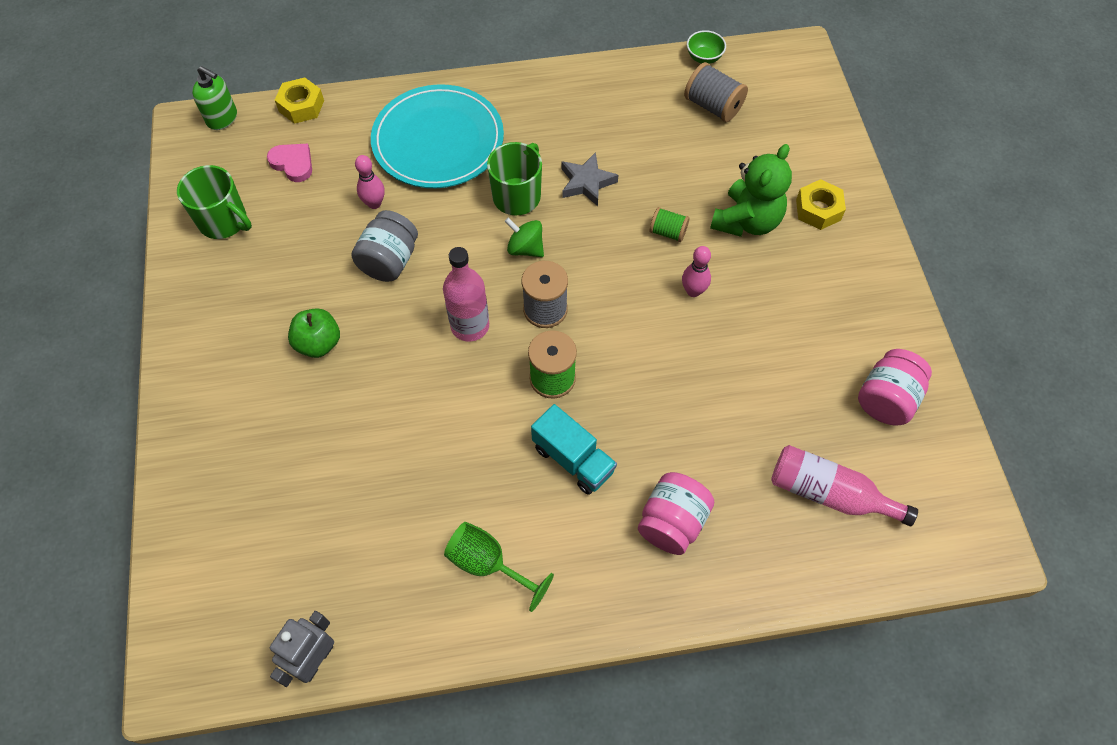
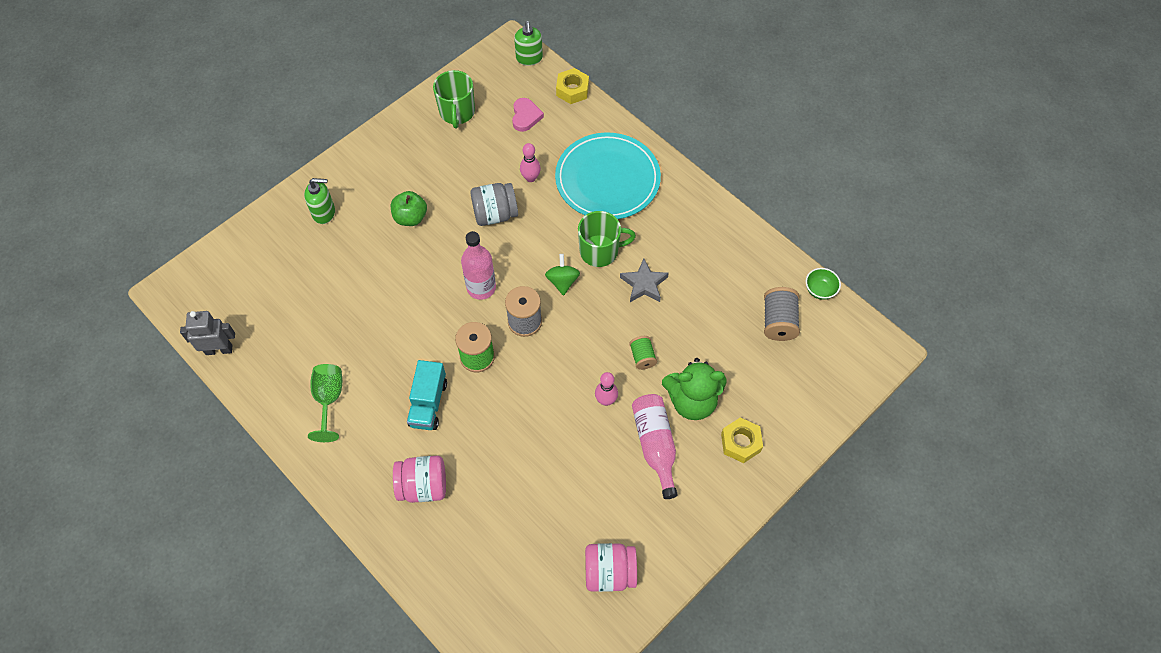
camera: 55 degrees right, 0 degrees up
pink bottle [771,445,918,526] -> pink bottle moved to [632,394,678,499]
none -> green soap dispenser [304,178,335,224]

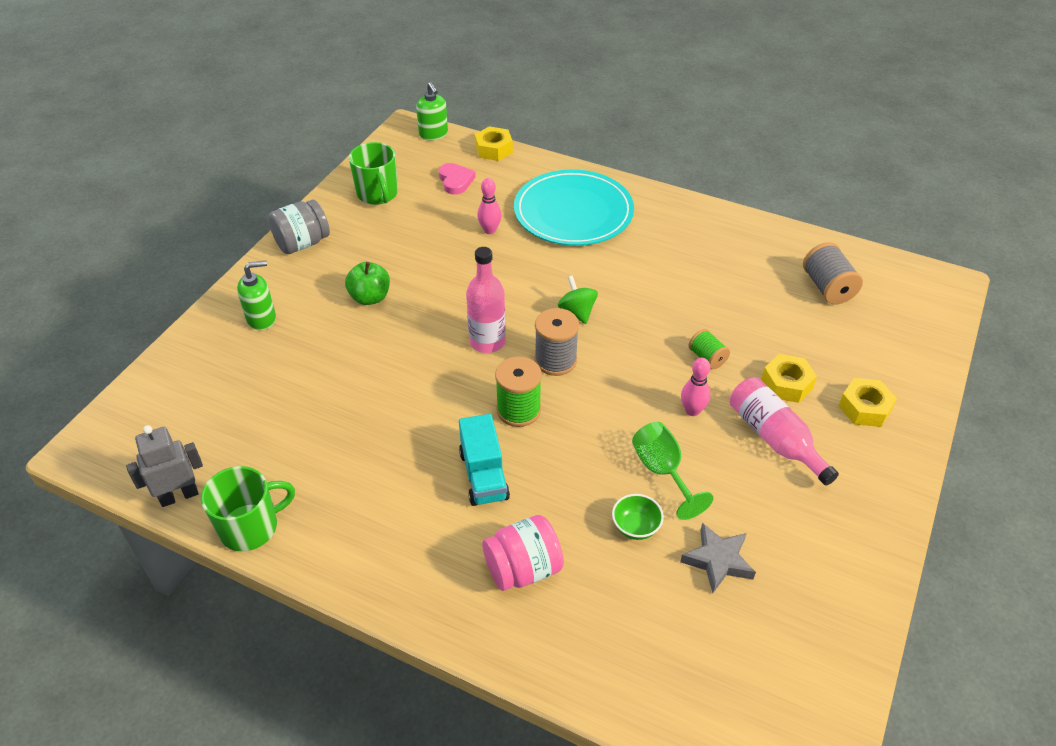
camera: 20 degrees left, 15 degrees down
green goblet [308,364,342,442] -> green goblet moved to [632,422,713,520]
grey jar [471,183,518,226] -> grey jar moved to [268,200,330,254]
green mug [578,211,636,267] -> green mug moved to [201,466,295,551]
pink jar [585,543,637,592] -> none
grey star [620,259,669,302] -> grey star moved to [680,523,756,593]
green teddy bear [662,358,727,420] -> yellow nut [761,354,817,403]
green bowl [806,268,841,300] -> green bowl moved to [612,494,664,540]

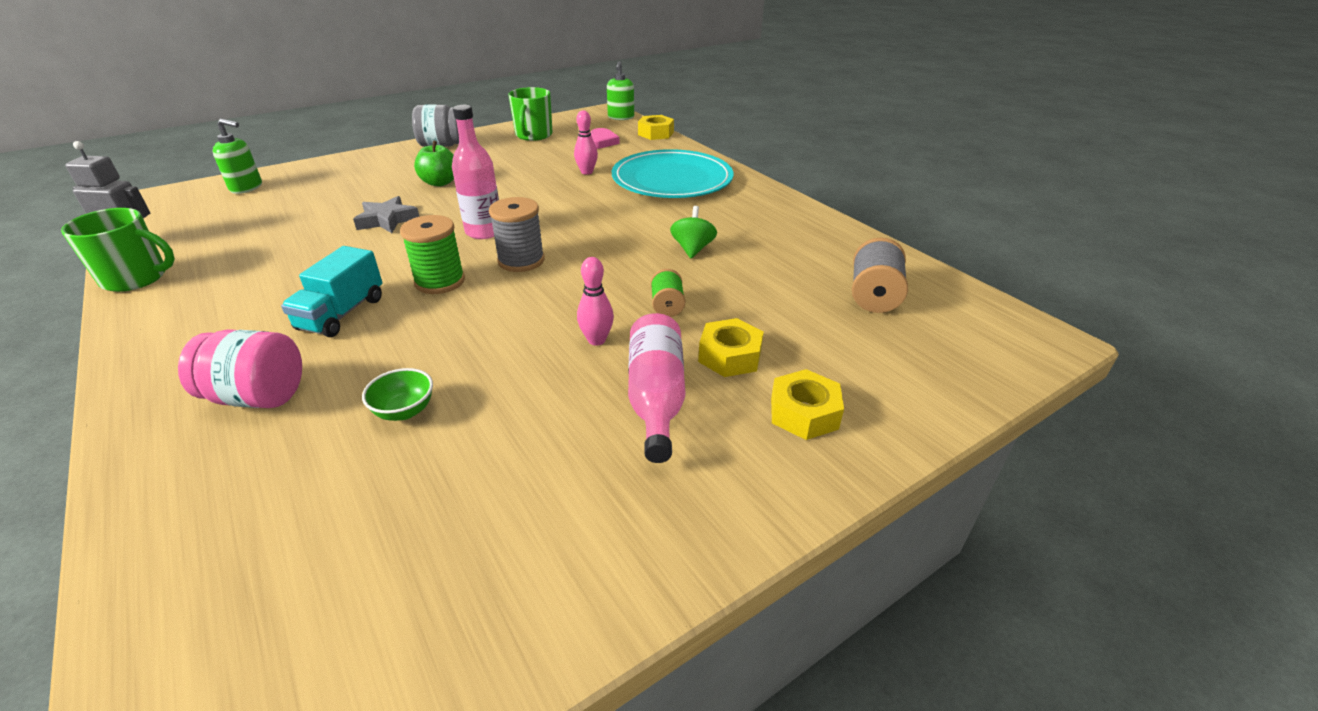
camera: 30 degrees right, 10 degrees down
green soap dispenser [237,260,276,330] -> green soap dispenser moved to [213,119,262,194]
green spinning top [558,275,598,324] -> green spinning top moved to [670,206,717,258]
green goblet [632,422,713,520] -> none
grey star [680,523,756,593] -> grey star moved to [353,196,419,233]

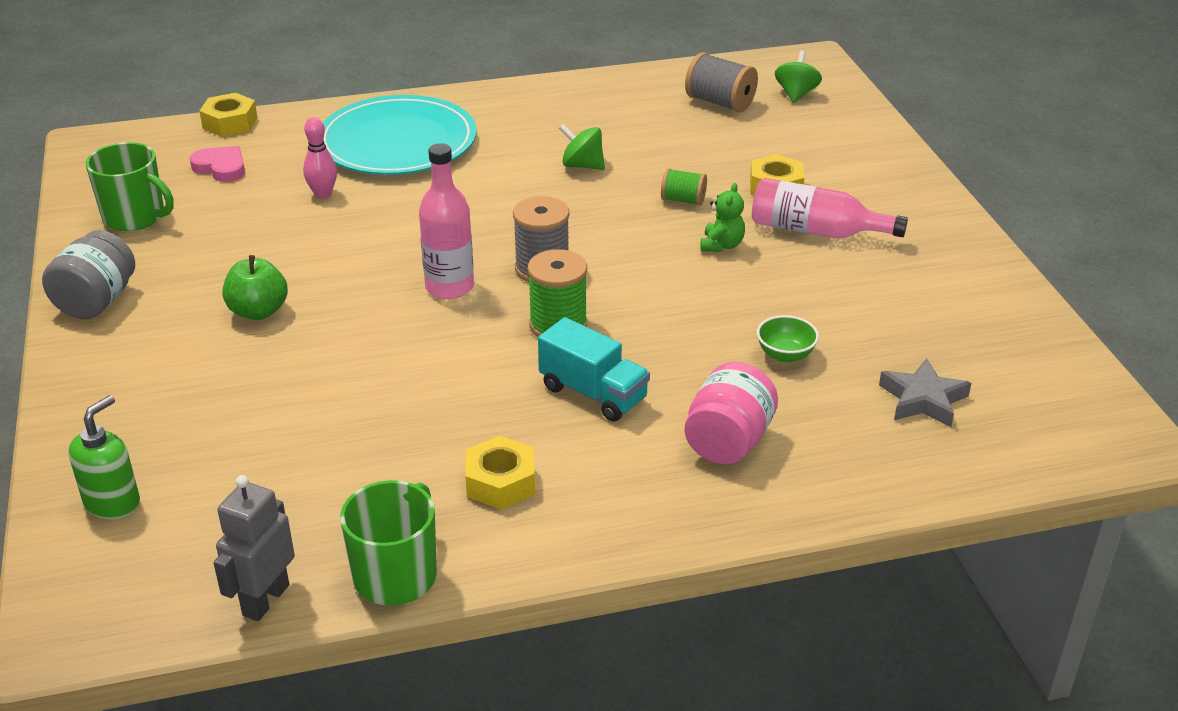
camera: 70 degrees left, 0 degrees up
grey star [353,196,419,233] -> grey star moved to [879,358,971,427]
pink bowling pin [577,257,614,346] -> green teddy bear [701,183,745,252]
green soap dispenser [607,61,634,120] -> none
yellow nut [771,369,844,440] -> yellow nut moved to [465,436,535,509]
none -> green spinning top [775,50,822,103]

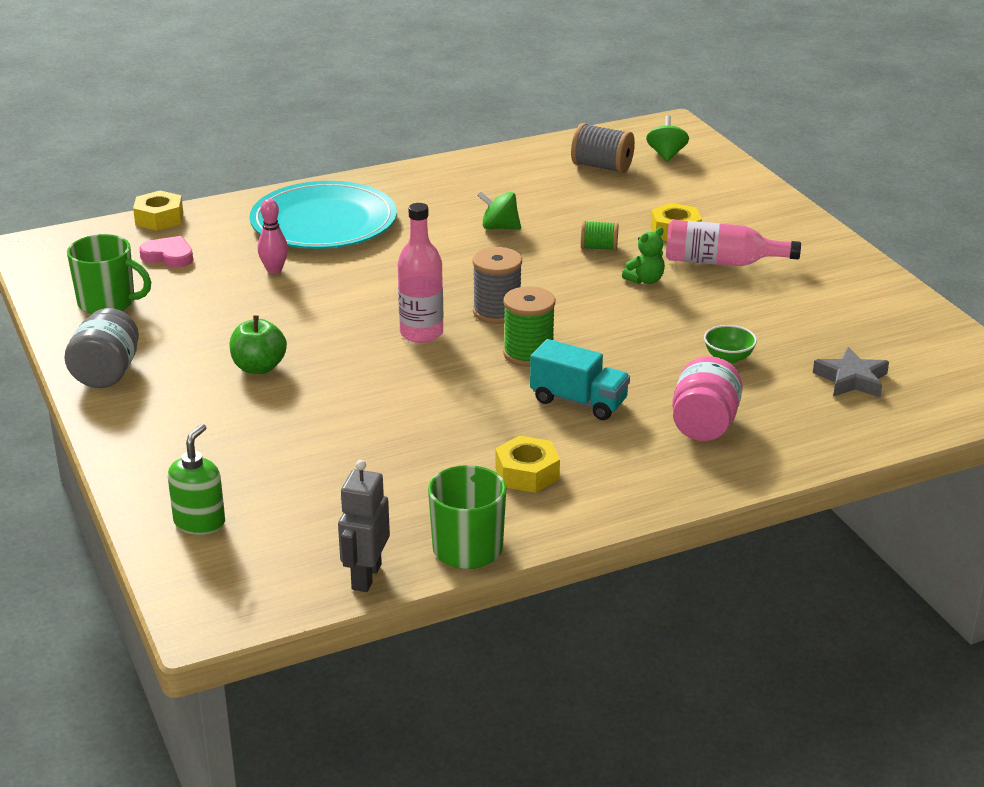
camera: 10 degrees left, 5 degrees down
green teddy bear [701,183,745,252] -> green teddy bear turned 45 degrees clockwise [622,227,665,284]

